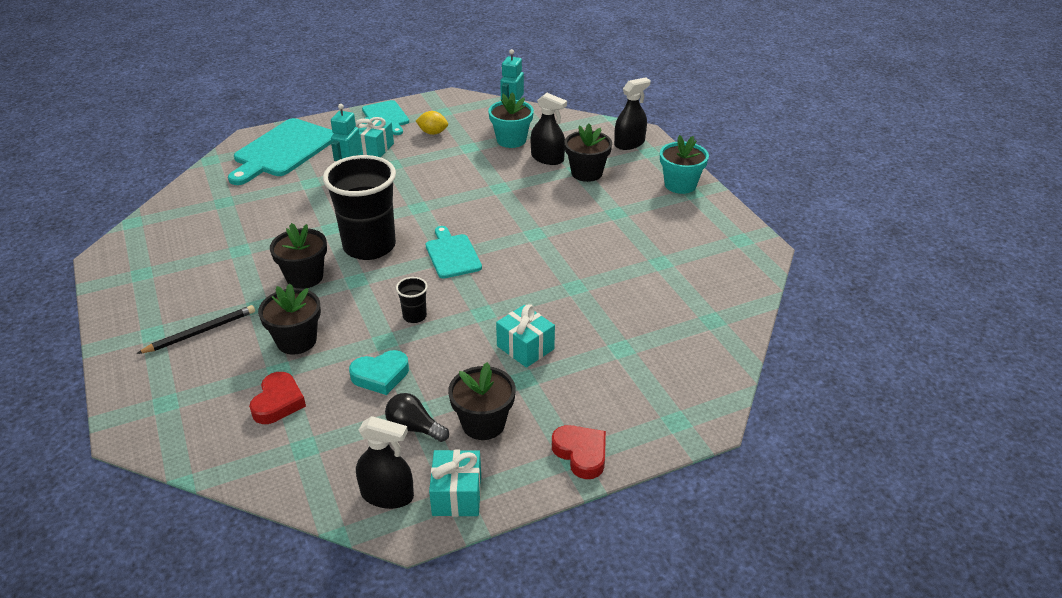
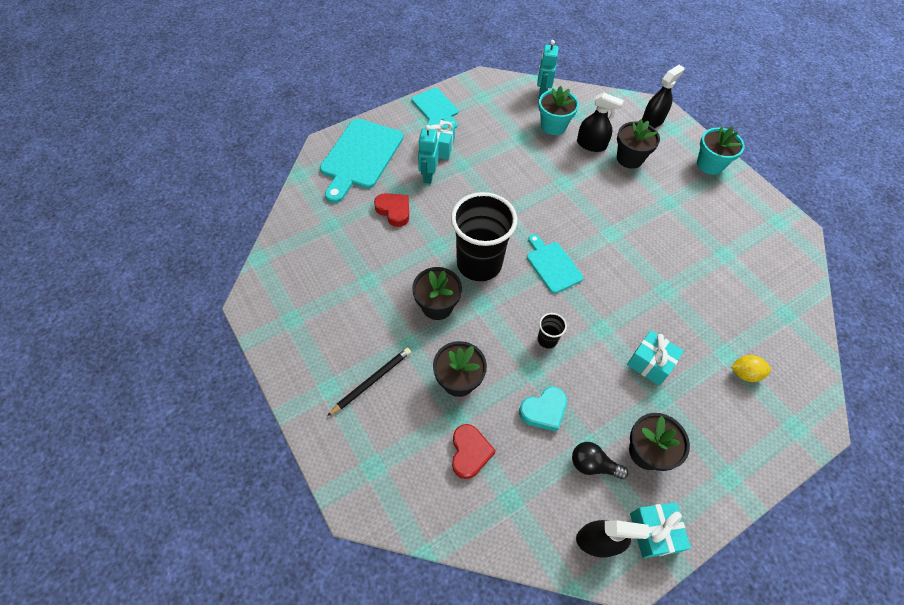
camera: 10 degrees left, 20 degrees up
yellow lemon [416,111,448,135] -> yellow lemon moved to [731,355,771,382]
red heart [552,425,606,479] -> red heart moved to [374,193,409,227]

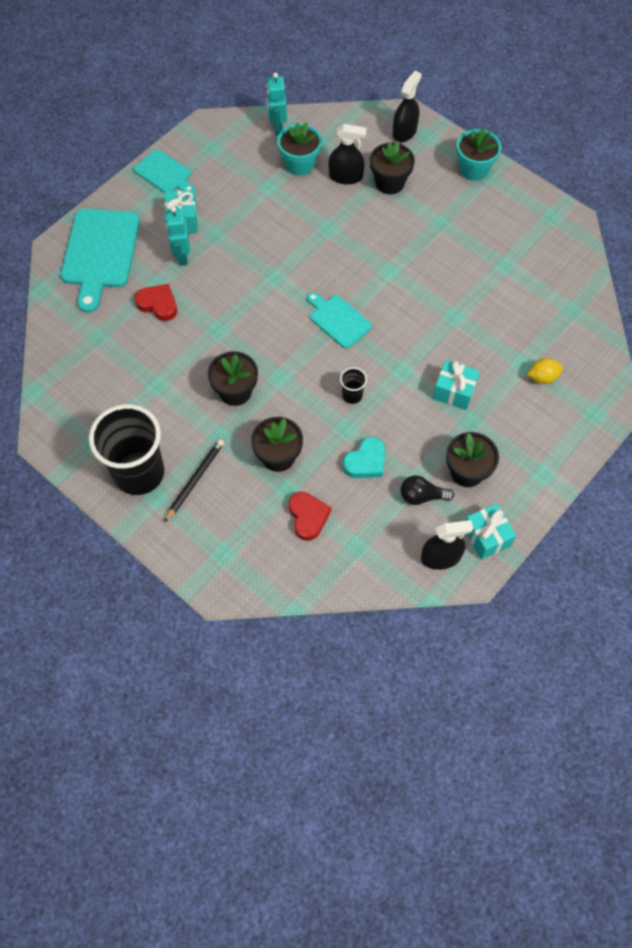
camera: 15 degrees left, 5 degrees up
black cup [451,192,517,281] -> black cup moved to [89,404,164,495]

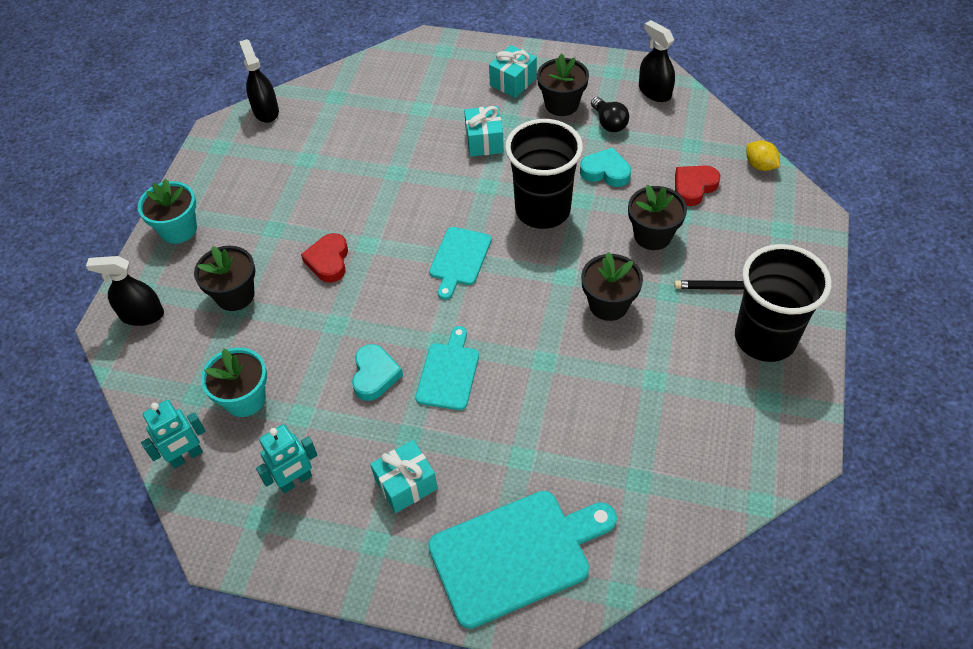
camera: 115 degrees left, 10 degrees down
turquoise cutting board [134,149,195,193] -> turquoise cutting board moved to [415,326,479,410]
red heart [135,284,177,321] -> red heart moved to [301,233,348,283]
turquoise robot [165,207,190,265] -> turquoise robot moved to [256,424,317,493]
black spray bottle [329,124,366,184] -> black spray bottle moved to [239,39,279,123]
black cup [340,367,367,404] -> black cup [505,119,583,229], size x2.42
turquoise gift [466,504,516,560] -> turquoise gift moved to [489,45,537,98]
yellow lemon [527,358,563,384] -> yellow lemon moved to [746,140,780,171]
none -> turquoise heart [352,344,403,401]

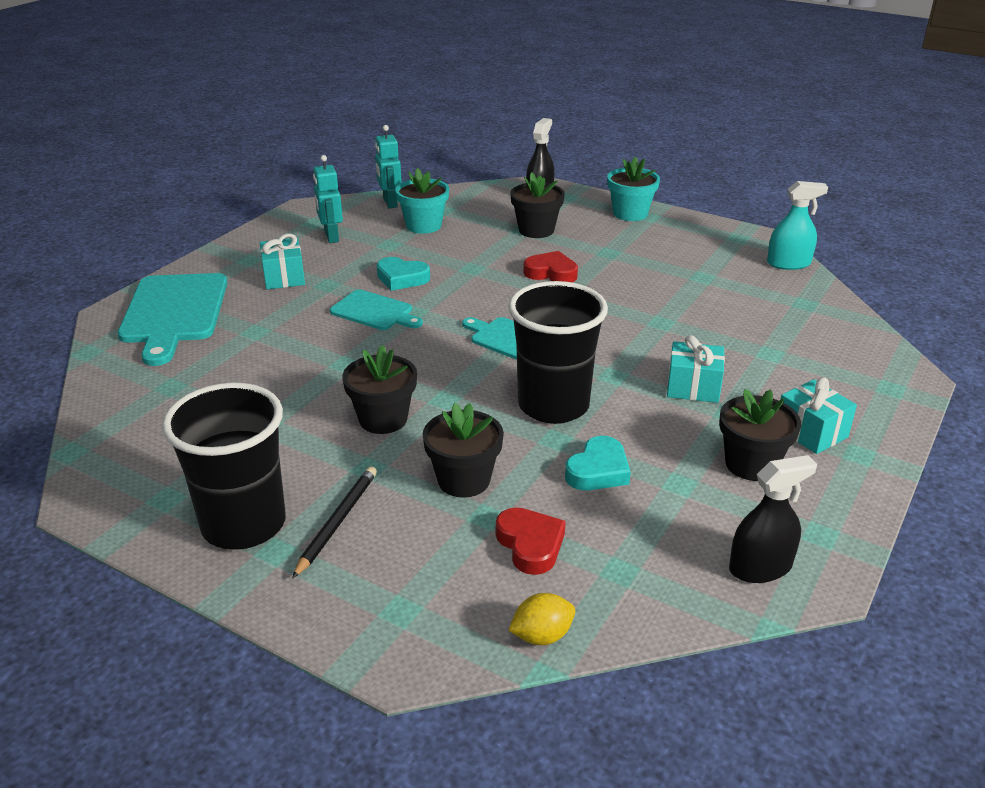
camera: 105 degrees right, 20 degrees down
black spray bottle [239,39,279,123] -> turquoise spray bottle [767,181,828,270]
black light bulb [591,97,629,132] -> none

